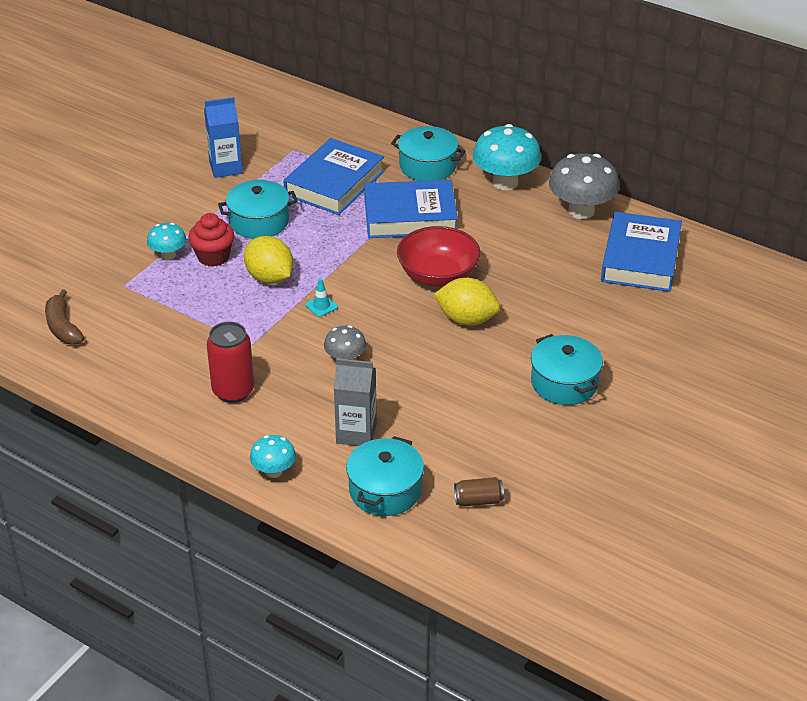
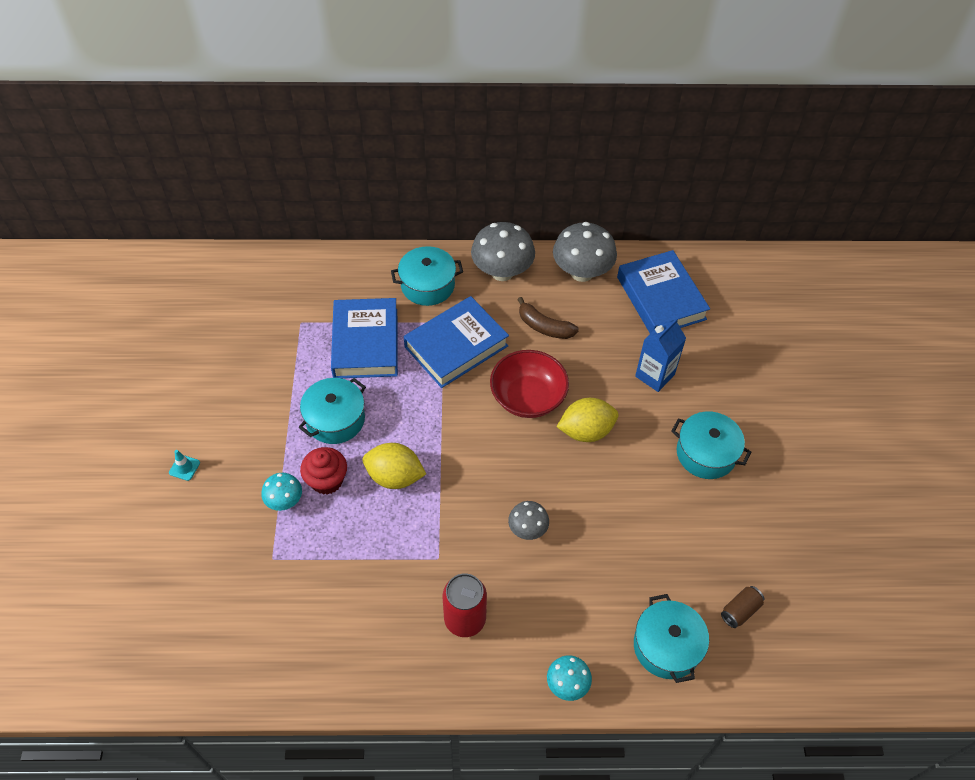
camera: 35 degrees left, 15 degrees up
brown banana [45,289,84,345] -> brown banana moved to [517,297,579,339]
blue carton [204,97,243,178] -> blue carton moved to [635,318,686,392]
turquoise traffic cone [305,278,338,317] -> turquoise traffic cone moved to [169,450,200,481]
grey carton [334,358,377,446] -> none
turquoise mushroom [473,124,541,190] -> grey mushroom [471,222,535,281]

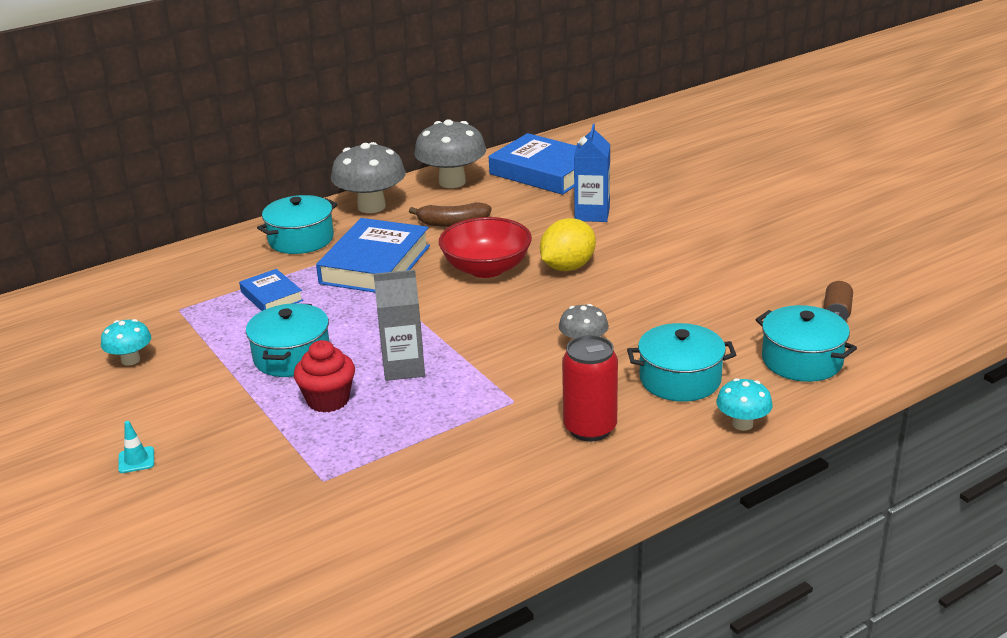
camera: 30 degrees left, 25 degrees down
turquoise mushroom [261,473,302,511] -> turquoise mushroom moved to [101,319,151,366]
blue book [331,298,398,378] -> blue book [239,269,303,311], size x0.53
yellow lemon [362,443,426,489] -> grey carton [374,269,425,381]
turquoise pot [671,411,751,479] -> turquoise pot moved to [627,323,736,402]

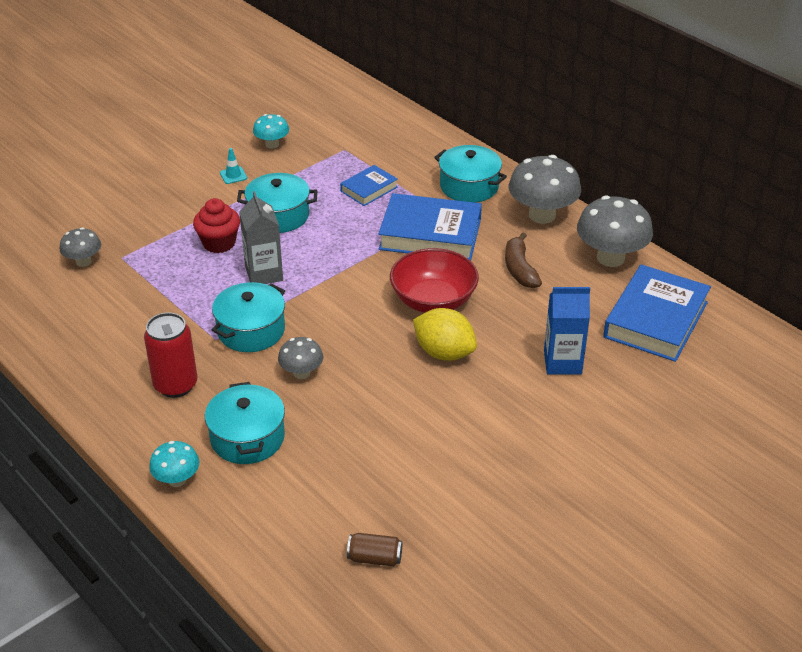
camera: 80 degrees right, 10 degrees up
turquoise traffic cone [118,421,154,473] -> turquoise traffic cone moved to [220,148,247,184]
turquoise pot [755,305,857,382] -> turquoise pot moved to [212,282,285,352]
none -> grey mushroom [60,227,101,267]

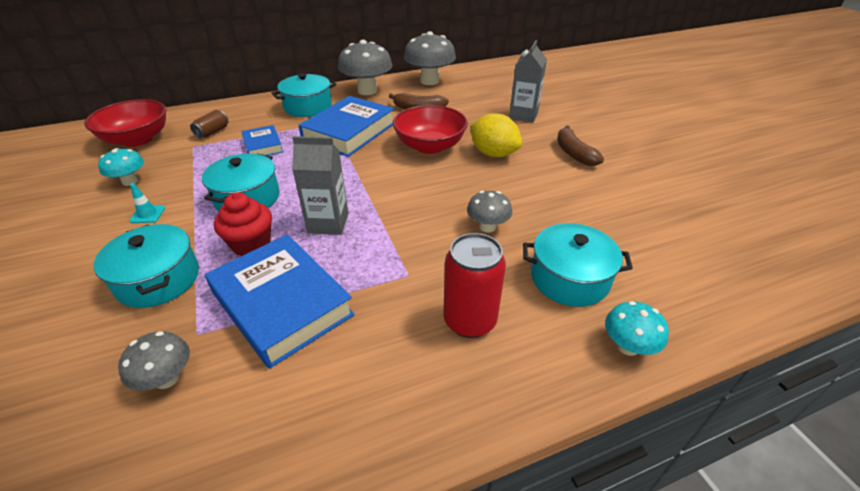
camera: 70 degrees left, 0 degrees up
turquoise pot [212,282,285,352] -> turquoise pot moved to [94,224,199,308]
brown can [347,533,402,566] -> brown can moved to [190,110,228,139]
yellow lemon [413,308,477,361] -> yellow lemon turned 75 degrees clockwise [470,113,523,157]
blue carton [544,287,590,375] -> grey carton [509,40,547,123]
blue book [603,264,711,362] -> blue book moved to [205,234,355,369]
none -> red bowl [84,99,167,147]
none -> brown banana [557,125,604,166]

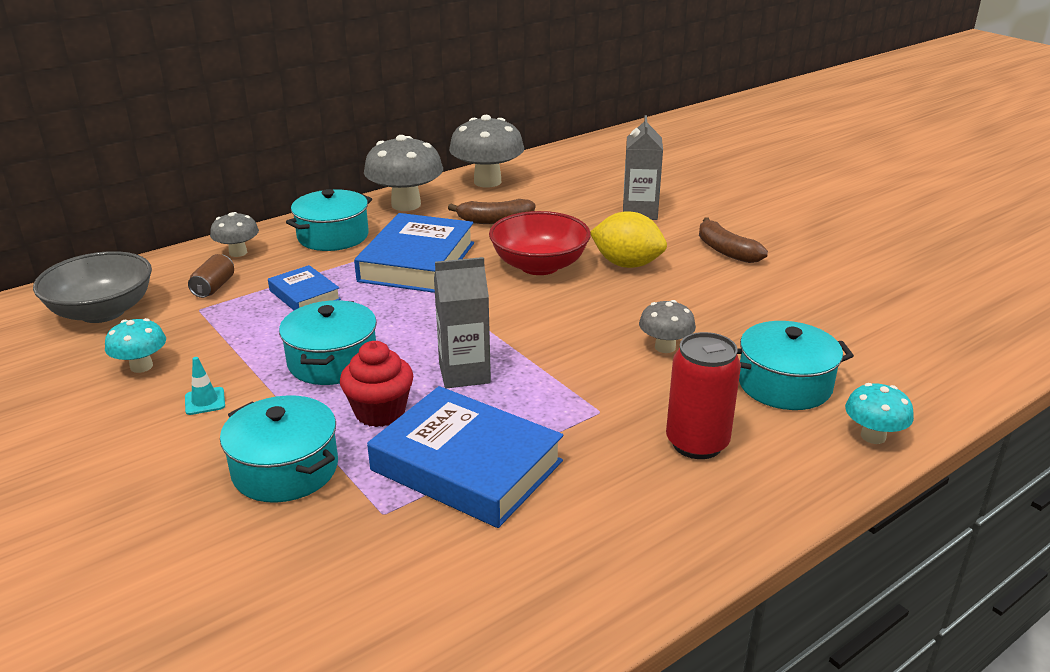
camera: 15 degrees left, 10 degrees down
red bowl [84,99,167,147] -> grey bowl [33,251,152,323]
grey mushroom [118,331,190,391] -> grey mushroom moved to [210,212,259,257]

